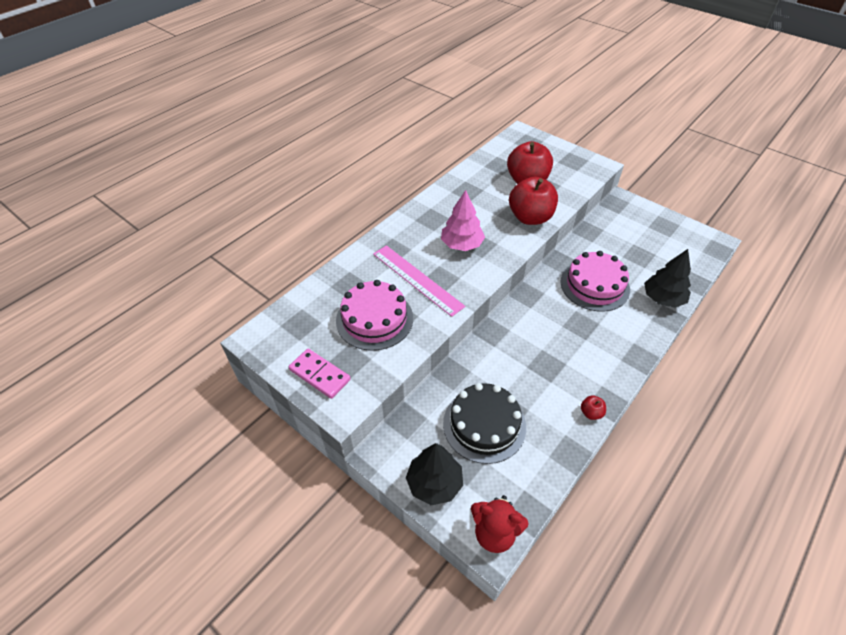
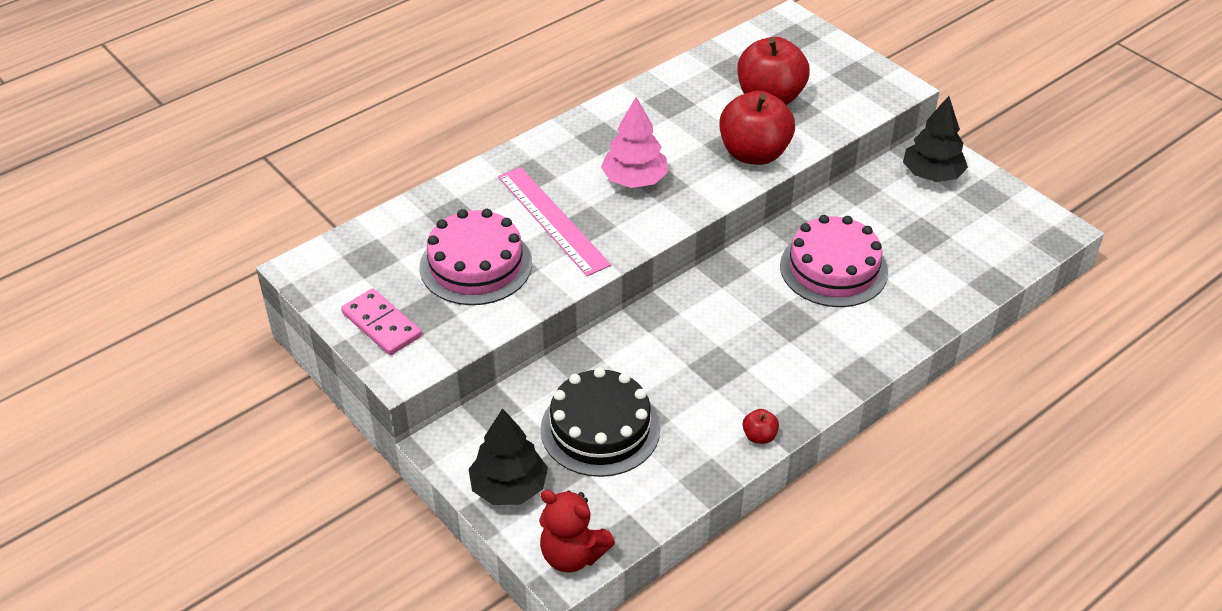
camera: 10 degrees right, 5 degrees down
black tree [644,249,691,308] -> black tree moved to [903,96,968,182]

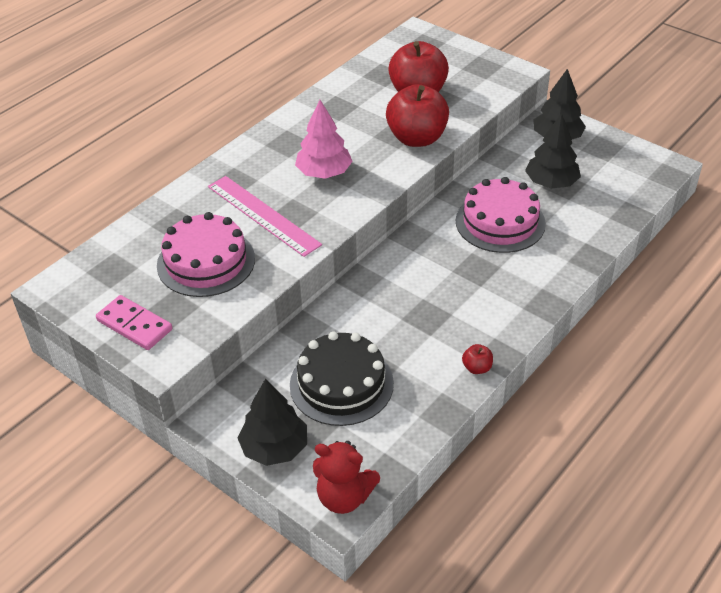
camera: 10 degrees left, 0 degrees up
none -> black tree [525,113,581,188]

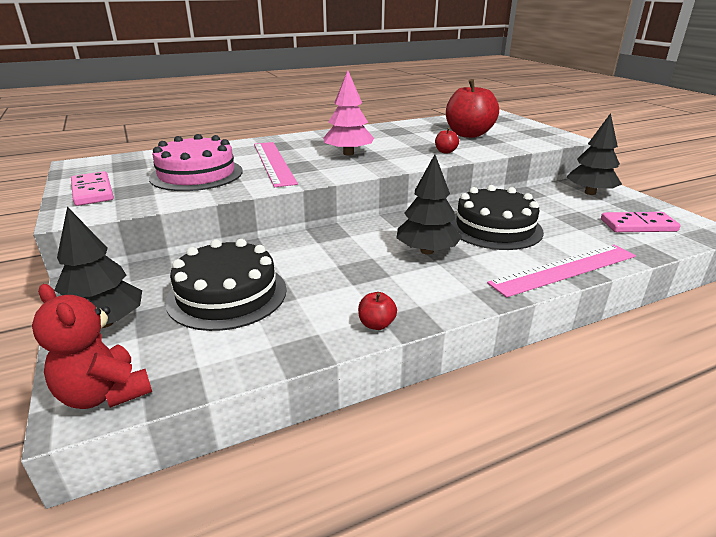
camera: 25 degrees right, 15 degrees down
red apple [386,84,449,147] -> red apple [435,128,459,154], size x0.42
pink cake [456,177,546,253] -> black cake [450,185,544,250]
black tree [525,113,581,188] -> black tree moved to [396,154,462,255]
none -> pink ruler [487,245,636,298]
none -> pink domino [601,212,681,232]

